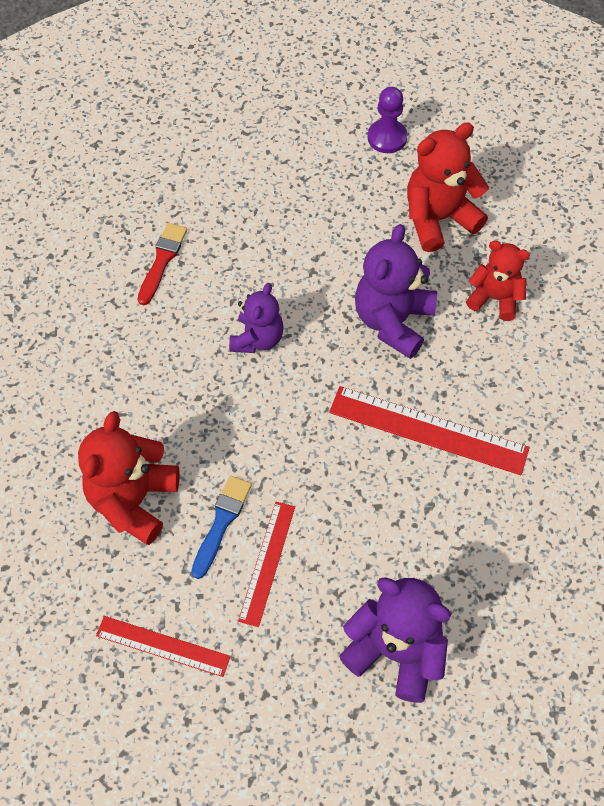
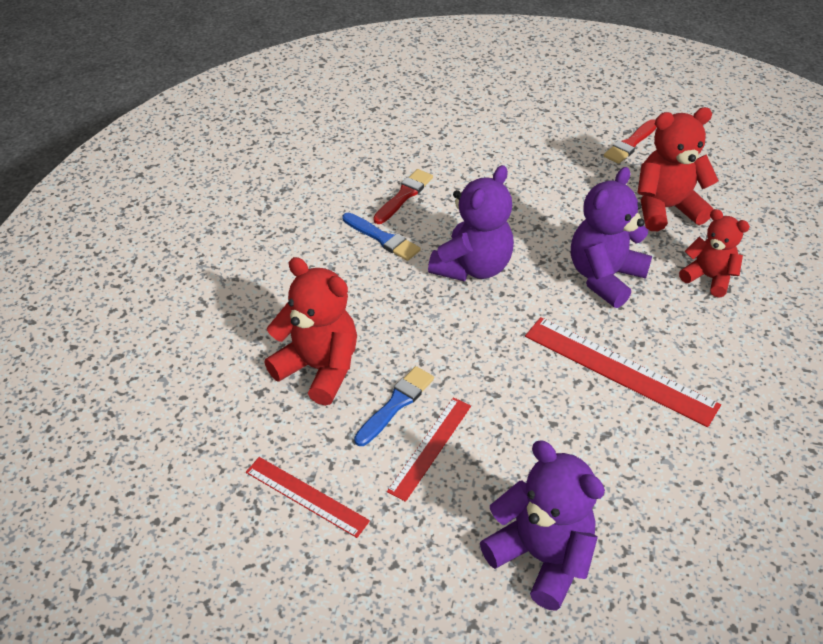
camera: 15 degrees right, 15 degrees down
red teddy bear [78,411,179,545] -> red teddy bear turned 90 degrees clockwise [264,257,357,406]
purple teddy bear [229,283,284,353] -> purple teddy bear [428,165,514,281], size x1.54
purple pawn [368,87,407,153] -> red brush [604,119,657,164]
none -> blue brush [342,212,421,261]

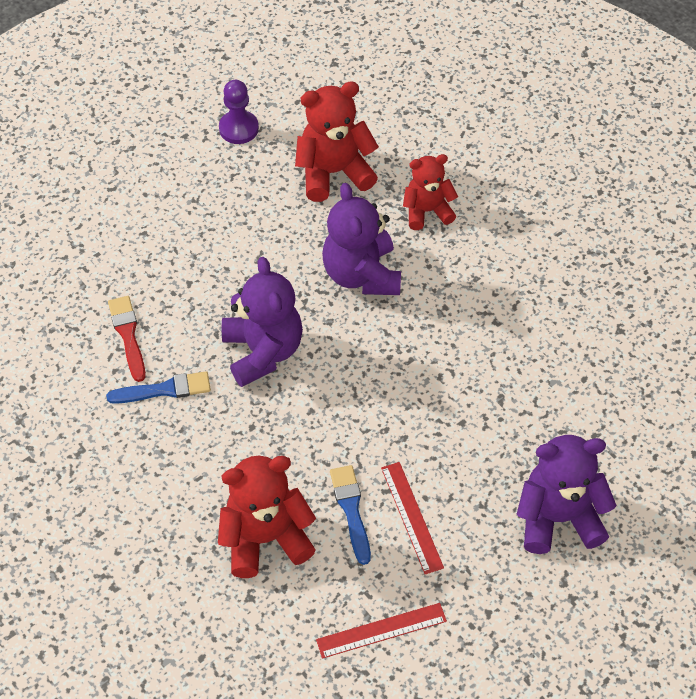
camera: 50 degrees left, 10 degrees up
red ruler [525,317,721,427] -> none
red brush [604,119,657,164] -> purple pawn [219,80,259,144]
red teddy bear [637,107,719,231] -> red teddy bear turned 45 degrees clockwise [295,81,379,202]

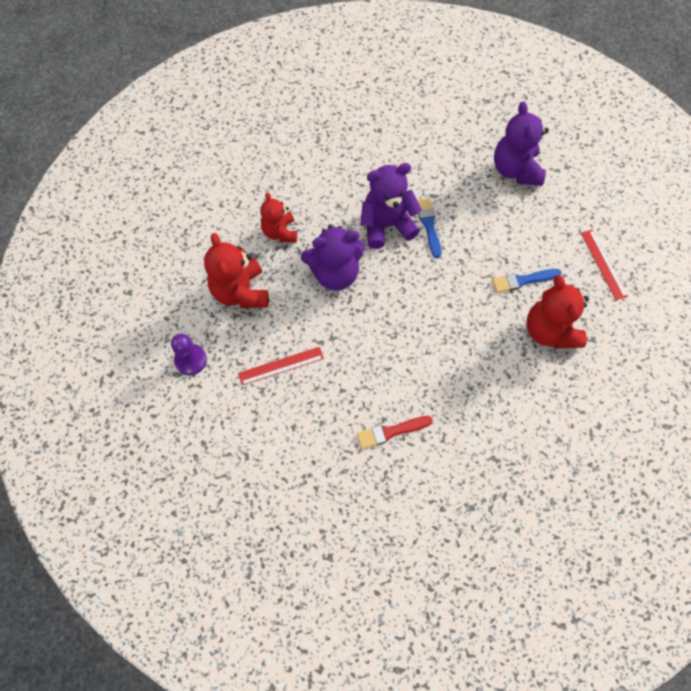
camera: 90 degrees left, 10 degrees up
blue brush [106,371,211,404] -> blue brush moved to [417,198,441,258]
purple teddy bear [222,257,303,387] -> purple teddy bear moved to [360,163,422,249]
red ruler [381,462,444,574] -> red ruler moved to [238,347,324,385]

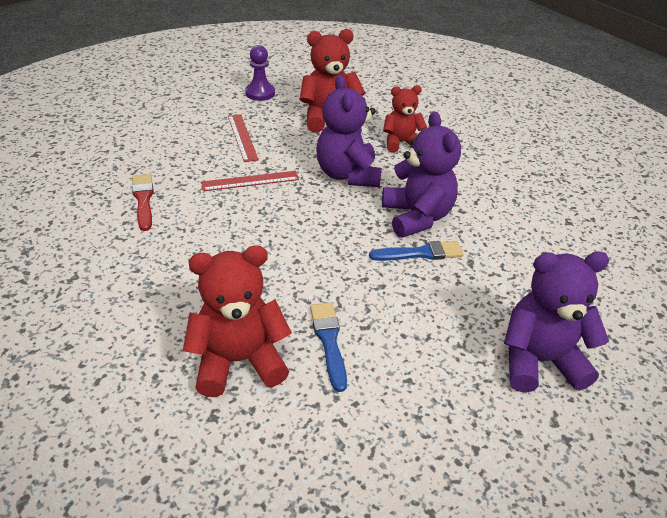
camera: 90 degrees right, 25 degrees down
red ruler [581,230,628,300] -> red ruler moved to [201,171,299,191]

